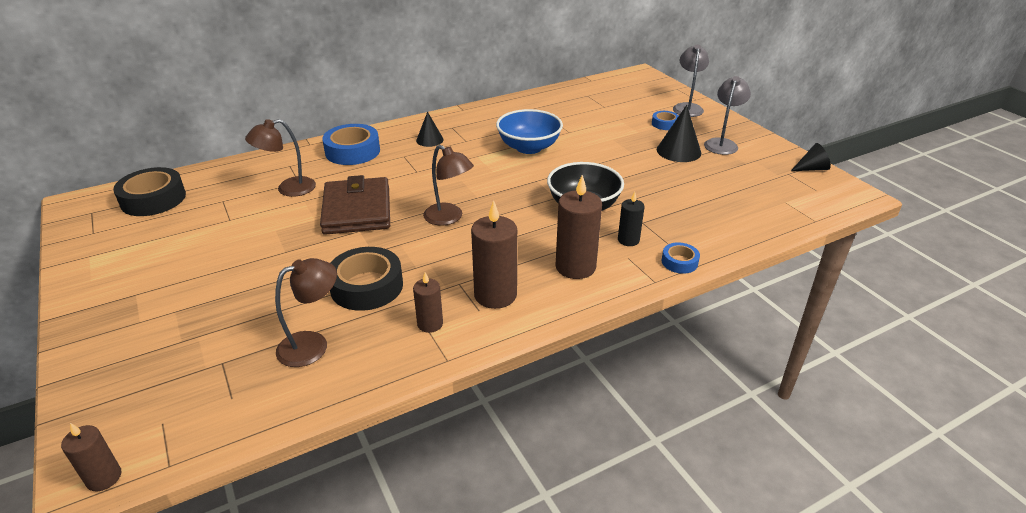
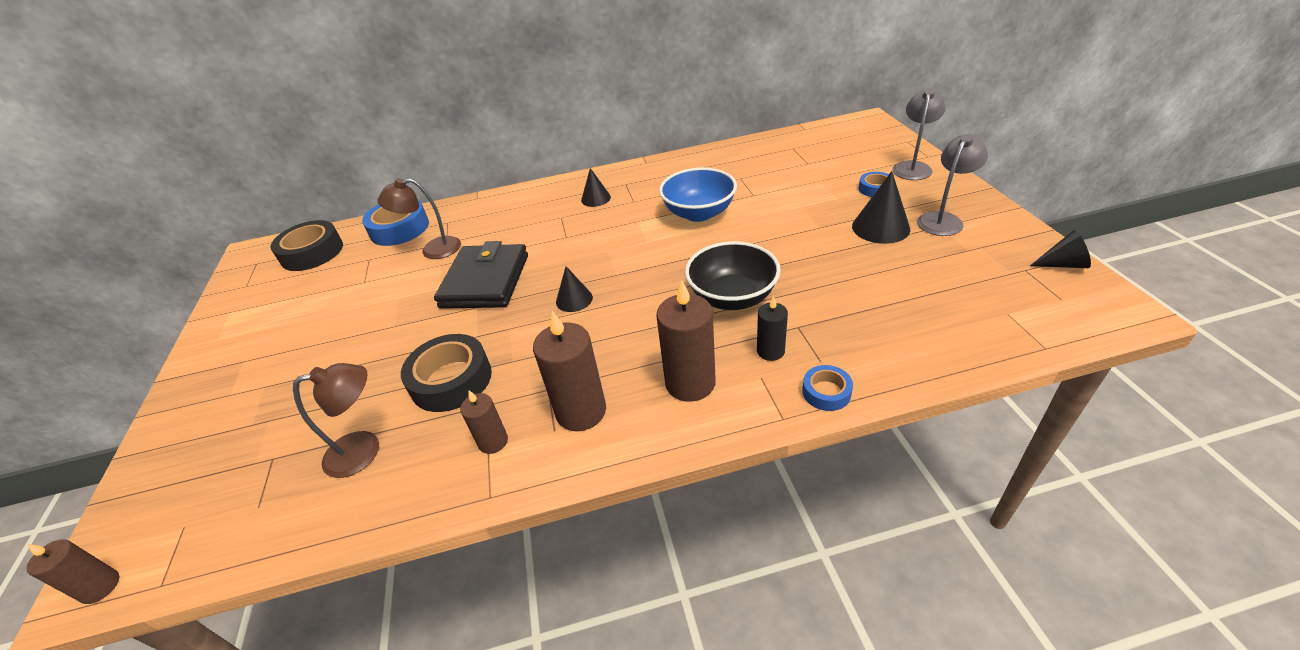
camera: 20 degrees right, 5 degrees up
brown wallet [320,175,390,235] -> black wallet [434,241,528,309]
blue tape [322,124,380,165] -> blue tape moved to [362,200,429,246]
brown lamp [423,145,474,226] -> black cone [556,266,593,312]

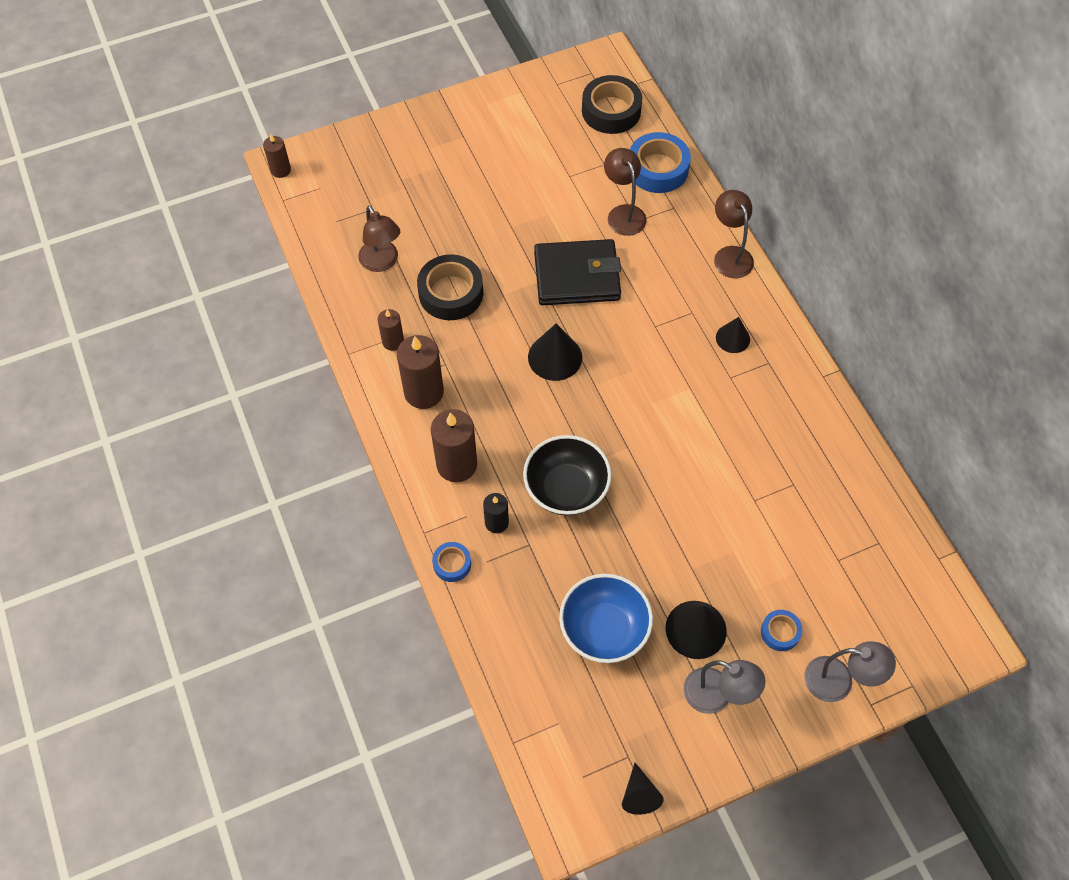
camera: 75 degrees right, 20 degrees up
black cone [556,266,593,312] -> black cone [528,324,582,381], size x1.57
blue bowl [659,167,737,222] -> blue bowl moved to [559,574,653,663]
none -> brown lamp [714,190,754,278]

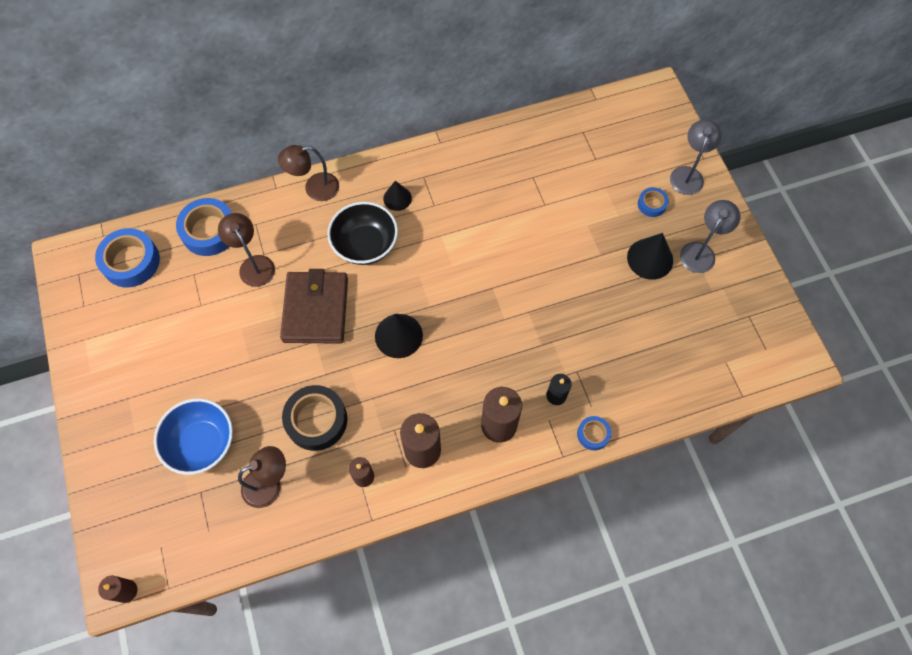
camera: 85 degrees left, 5 degrees up
black bowl [523,435,612,516] -> black bowl moved to [327,202,398,265]
black wallet [534,239,621,305] -> brown wallet [280,269,348,344]
blue bowl [559,574,653,663] -> blue bowl moved to [154,398,233,475]
black tape [582,75,642,134] -> blue tape [95,228,160,287]
brown lamp [604,148,647,236] -> brown lamp turned 75 degrees clockwise [218,213,275,287]
black cone [622,763,664,815] -> none

